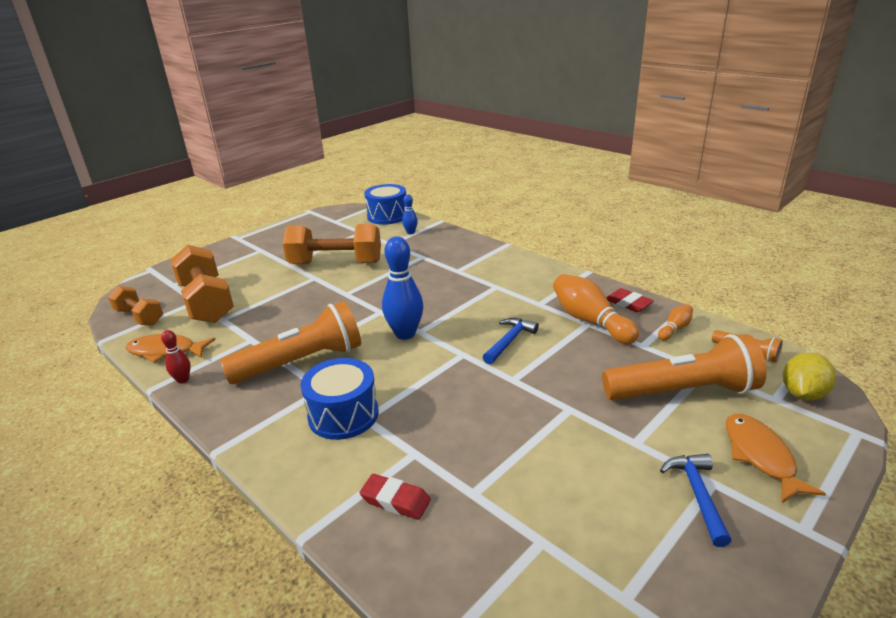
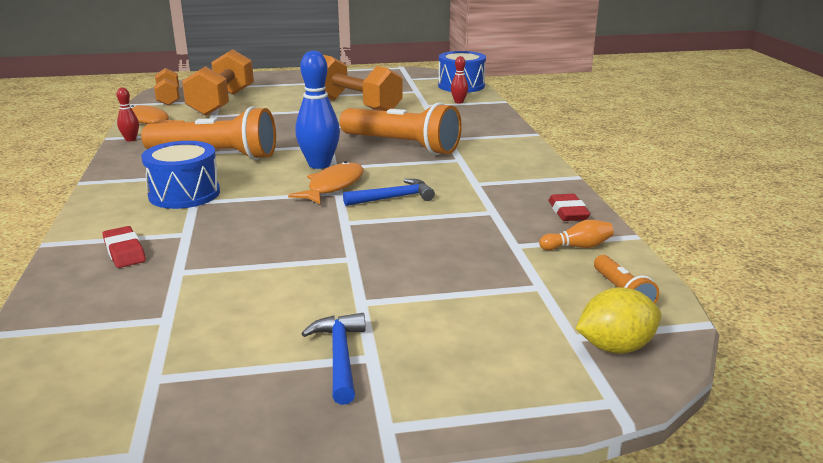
camera: 35 degrees right, 5 degrees down
blue bowling pin [402,195,418,234] -> red bowling pin [451,56,468,104]
orange bowling pin [553,274,639,344] -> none
orange flashlight [602,334,767,401] -> orange flashlight moved to [340,102,462,155]
blue hammer [660,454,731,547] -> blue hammer turned 45 degrees counterclockwise [301,313,366,405]
orange fish [726,414,826,503] -> orange fish moved to [288,161,364,205]

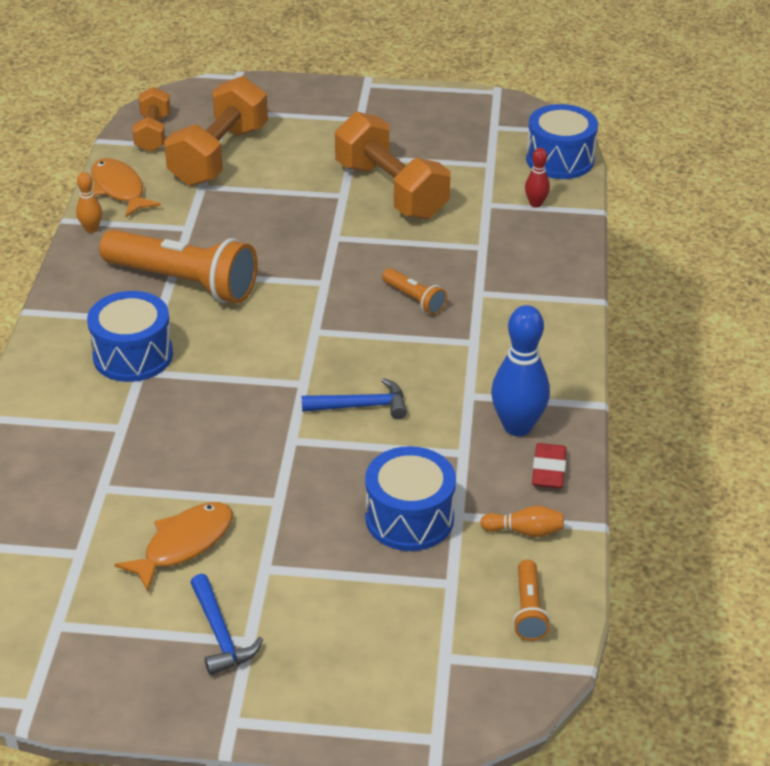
camera: 15 degrees right, 15 degrees up
red eraser [103,226,146,268] -> none
red bowling pin [117,88,139,142] -> orange bowling pin [76,172,102,233]
orange fish [288,161,364,205] -> orange fish moved to [114,502,233,592]
blue bowling pin [295,51,340,169] -> blue bowling pin moved to [491,305,550,436]
blue hammer [301,313,366,405] -> blue hammer turned 150 degrees clockwise [190,574,263,675]
orange flashlight [340,102,462,155] -> orange flashlight [382,268,447,315], size x0.46
yellow lemon [576,287,661,354] -> none
none -> blue drum [365,446,456,551]

